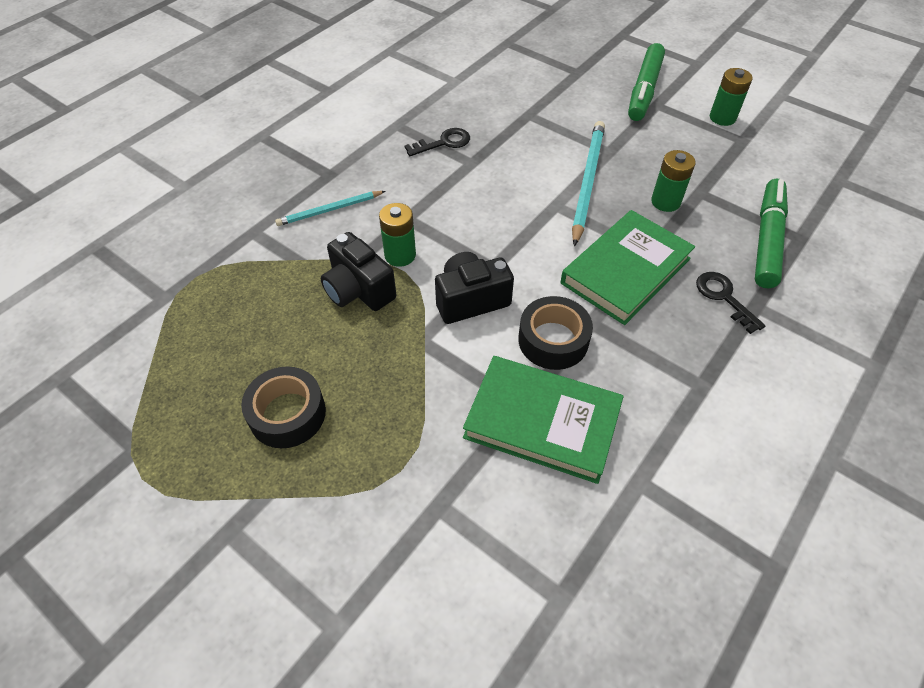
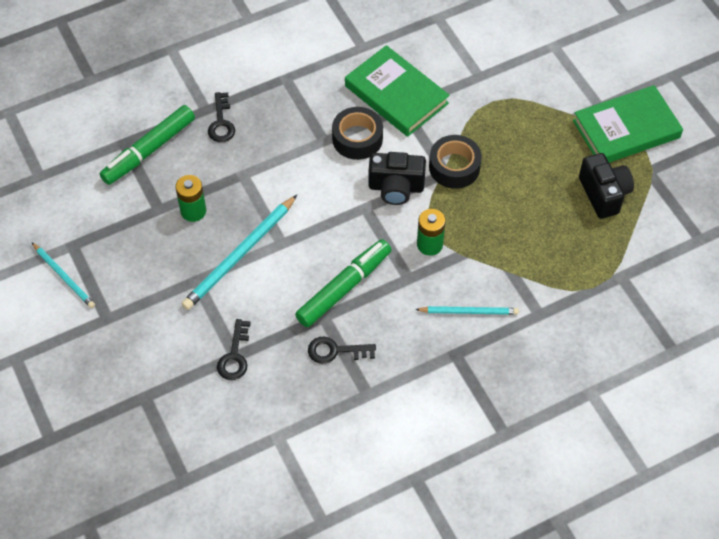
camera: 155 degrees left, 5 degrees up
black tape [241,367,326,448] -> black tape moved to [429,135,482,189]
black camera [321,232,396,311] -> black camera moved to [579,153,634,219]
green book [561,210,695,325] -> green book moved to [573,85,683,163]
green marker [628,43,665,121] -> green marker moved to [295,239,392,327]
green battery [710,68,753,126] -> turquoise pencil [32,242,95,308]
none -> black key [217,319,251,380]

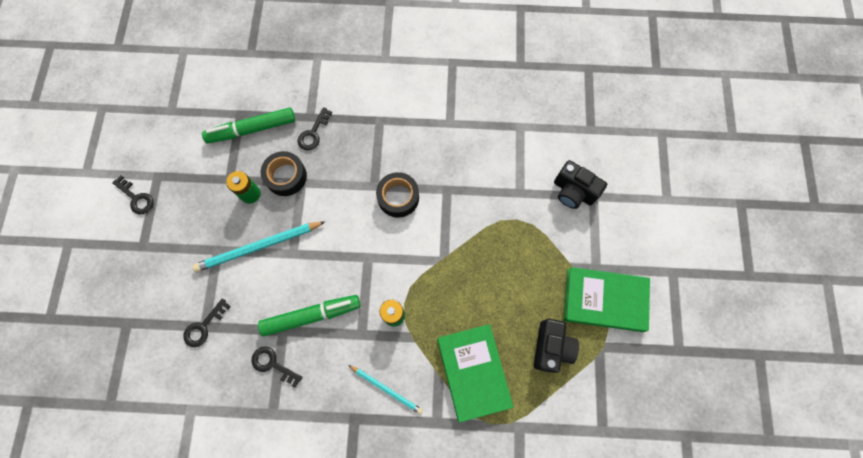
camera: 30 degrees right, 15 degrees up
turquoise pencil [32,242,95,308] -> black key [112,175,154,215]
green book [345,45,450,137] -> green book moved to [437,324,514,423]
black camera [368,152,426,205] -> black camera moved to [554,160,607,209]
black tape [429,135,482,189] -> black tape moved to [261,151,307,196]

